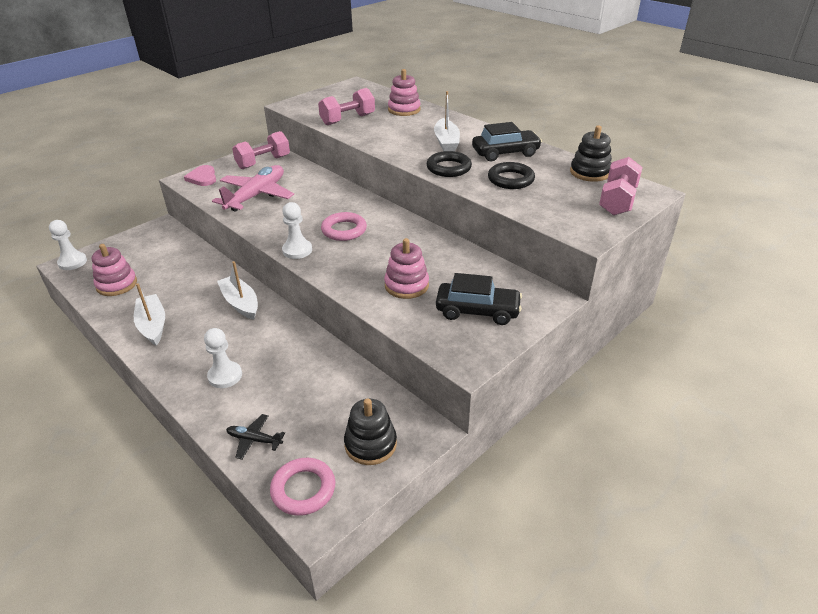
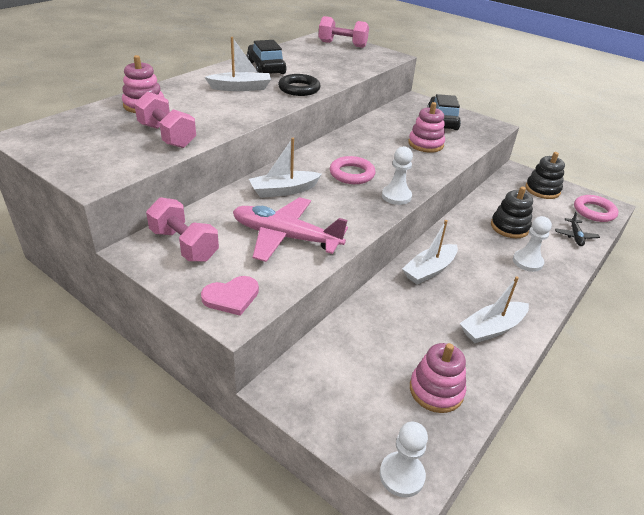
camera: 100 degrees left, 0 degrees up
black ring [488,162,535,189] -> none
black stacking toy [570,126,612,182] -> black stacking toy moved to [491,187,533,238]
none -> white boat [249,138,322,198]

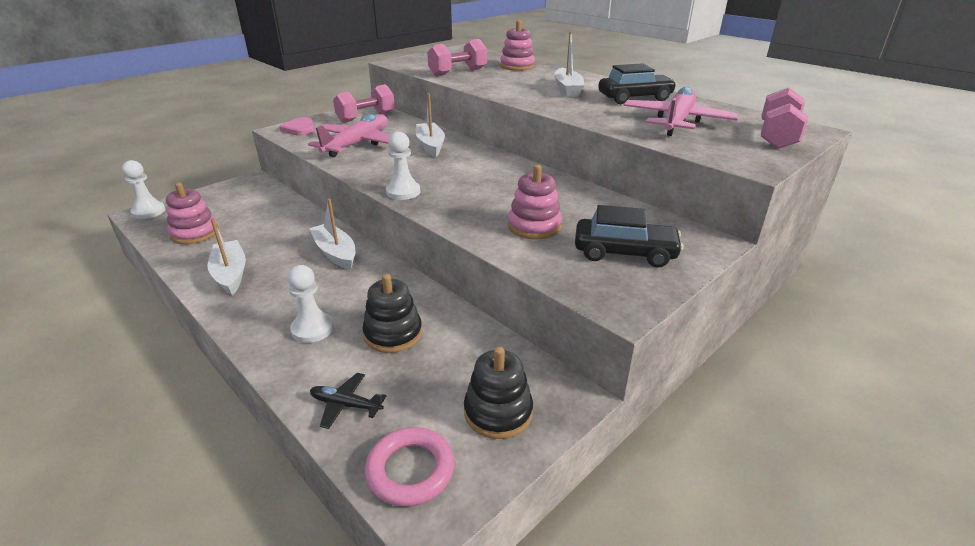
camera: 100 degrees right, 5 degrees down
black ring [278,74,320,96] -> none
pink ring [330,156,375,184] -> none
none -> pink plane [623,87,739,136]

